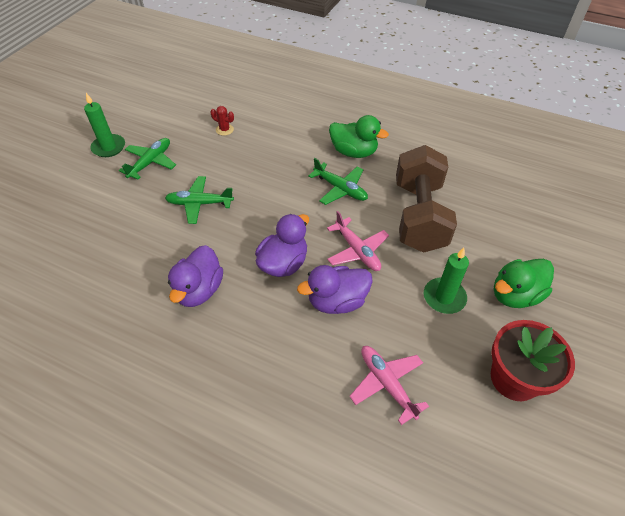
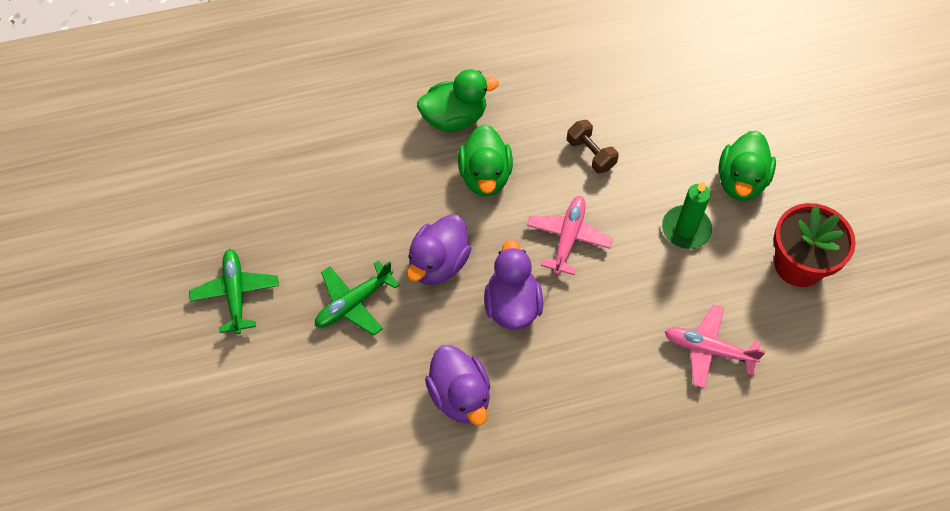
camera: 40 degrees left, 10 degrees up
green candle [84,93,125,157] -> none
red cactus [210,106,234,136] -> none
purple duck [297,265,373,314] -> purple duck moved to [407,214,472,285]
green plane [308,158,368,205] -> green duck [458,124,513,197]
pink plane [327,211,389,271] -> pink plane turned 90 degrees counterclockwise [527,196,613,275]
brown dumbbell [396,145,457,253] -> brown dumbbell [567,120,619,173], size x0.42

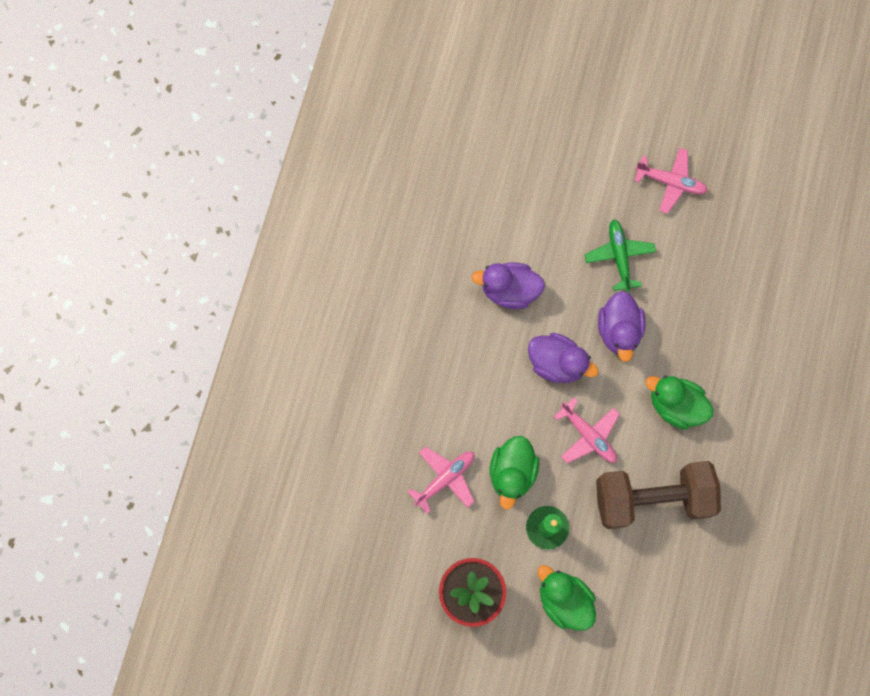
camera: 120 degrees right, 15 degrees up
green plane [189,249,279,334] -> pink plane [635,148,708,214]
purple duck [407,214,472,285] -> purple duck turned 150 degrees counterclockwise [598,291,646,362]
green duck [417,69,499,132] -> green duck moved to [490,436,539,510]
brown dumbbell [567,120,619,173] -> brown dumbbell [596,461,721,529], size x2.35

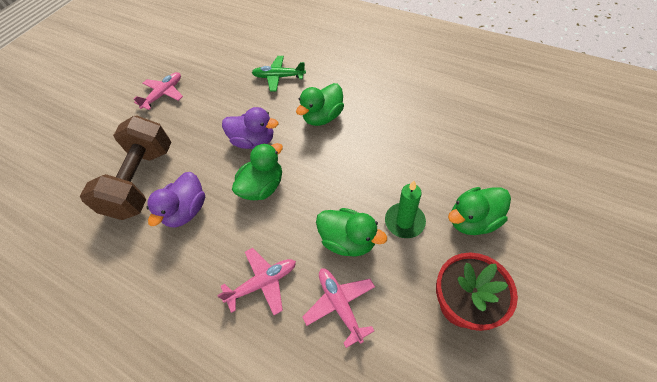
camera: 70 degrees left, 20 degrees down
purple duck [528,333,599,383] -> green duck [232,143,283,200]
pink plane [553,397,620,463] -> pink plane moved to [217,248,296,315]
green plane [585,219,656,292] -> green plane moved to [252,56,306,92]
brown dumbbell [596,461,721,529] -> brown dumbbell moved to [80,116,171,220]

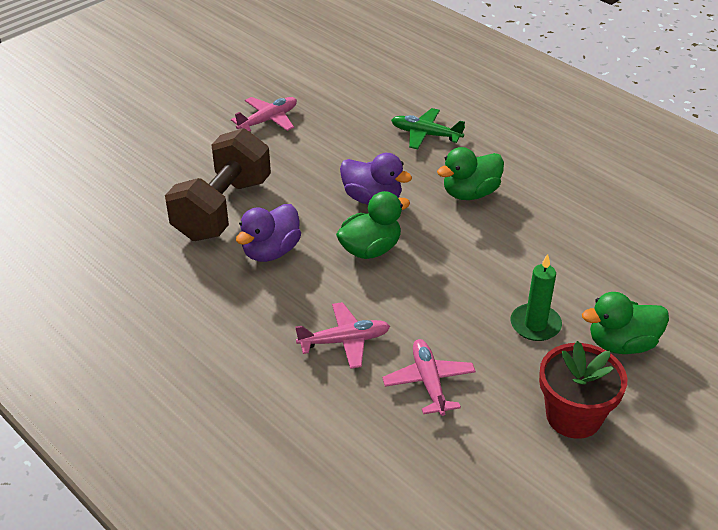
camera: 10 degrees right, 15 degrees down
green duck [316,208,387,257] -> none

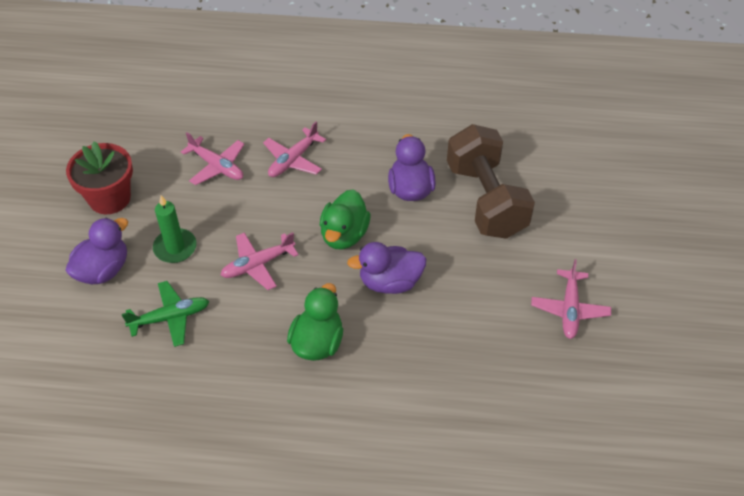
camera: 140 degrees right, 10 degrees up
green plane [391,108,465,149] -> green plane moved to [122,281,209,347]
green duck [582,292,669,354] -> purple duck [65,218,128,284]
none -> pink plane [221,232,299,290]

